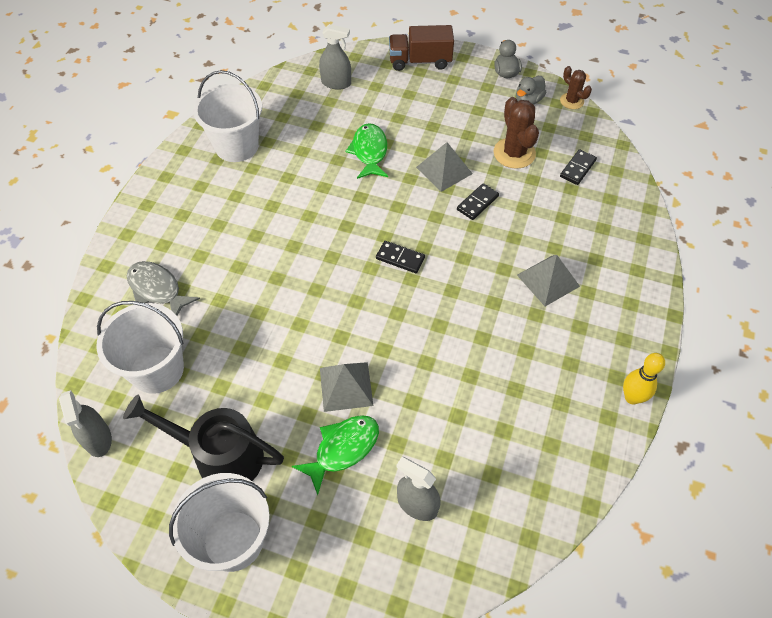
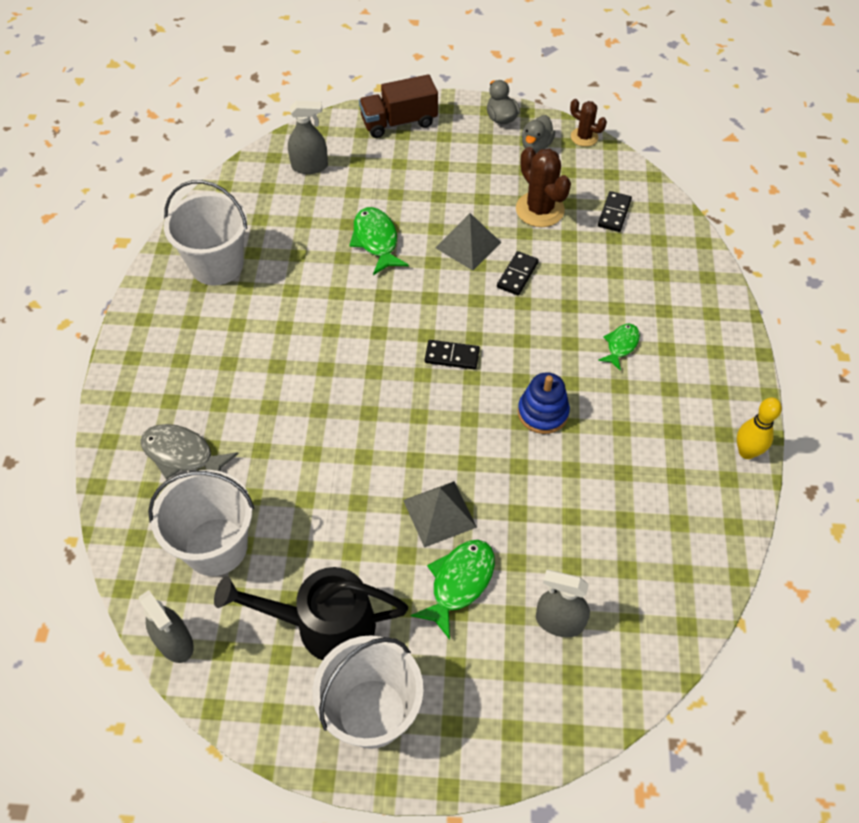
camera: 15 degrees left, 0 degrees up
grey pyramid [517,255,580,306] -> green fish [598,324,640,371]
none -> blue stacking toy [518,372,570,434]

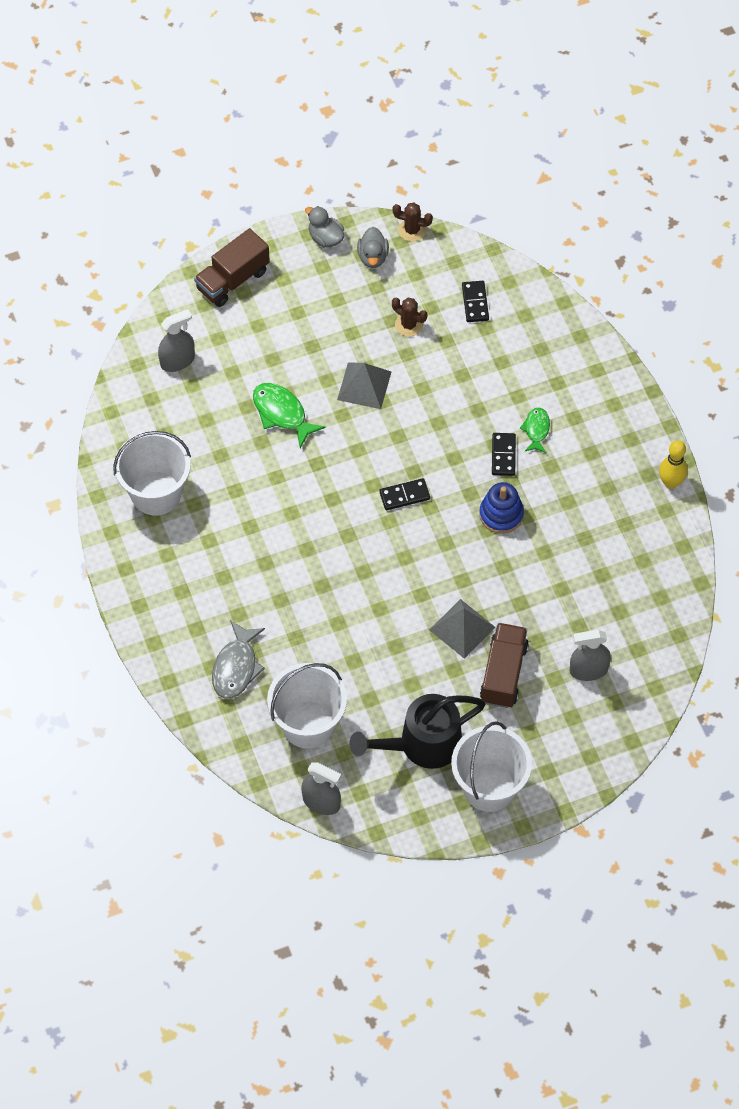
camera: 25 degrees left, 5 degrees up
grey fish [140,424,239,480] -> grey fish turned 75 degrees counterclockwise [212,620,265,699]
green fish [411,540,495,640] -> brown truck [480,623,529,708]
black domino [497,251,539,295] -> black domino moved to [492,433,516,476]
brown cactus [516,147,571,227] -> brown cactus [392,298,427,337], size x0.60

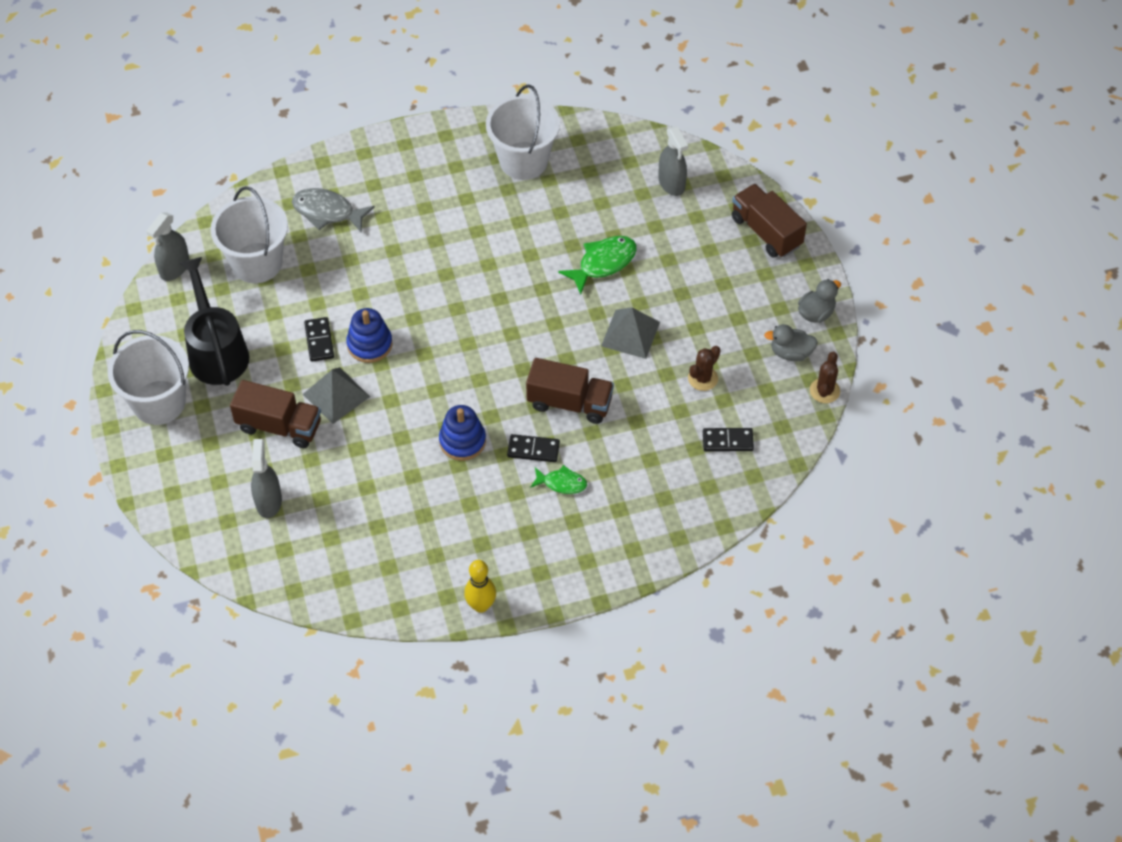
camera: 95 degrees right, 5 degrees down
black domino [379,478,430,510] -> black domino moved to [304,317,334,362]
none -> blue stacking toy [346,308,392,363]
none -> brown truck [526,358,614,424]

